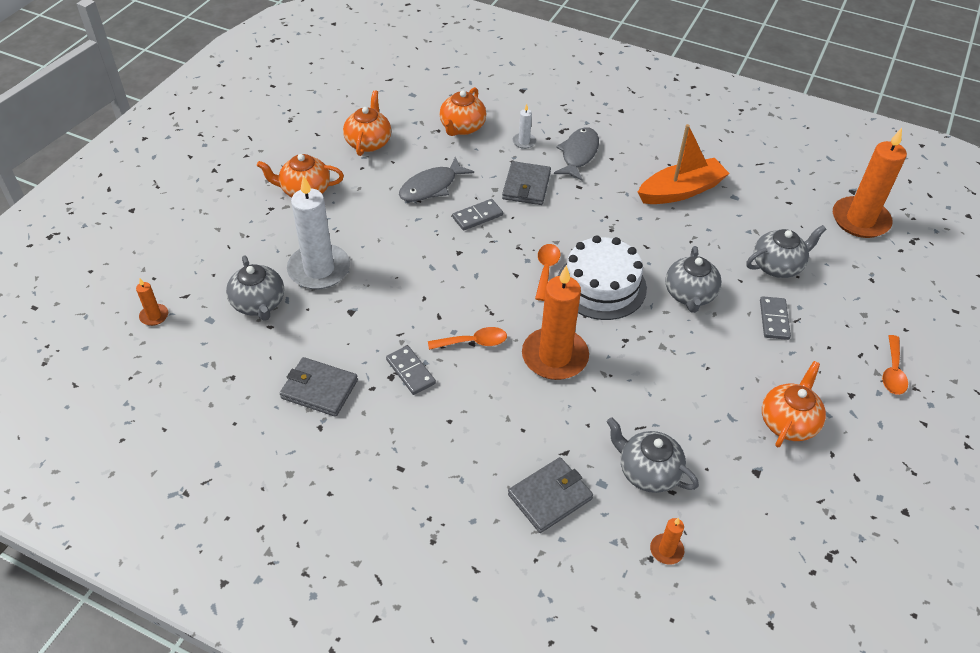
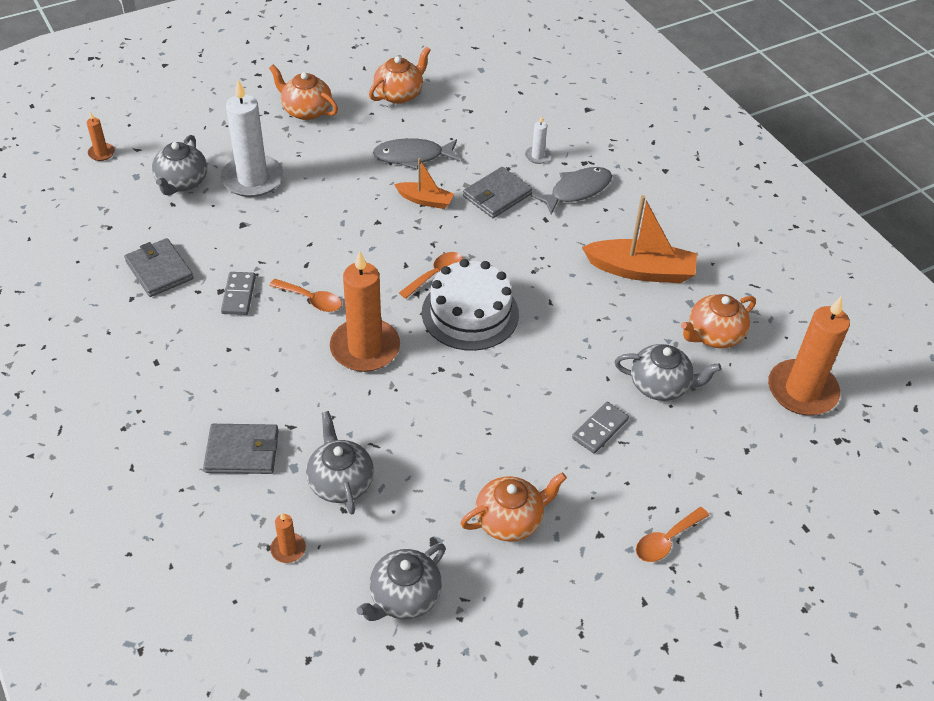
camera: 35 degrees right, 0 degrees up
orange teapot [439,87,486,136] -> orange teapot moved to [681,294,756,348]
grey domino [452,199,503,231] -> orange boat [394,158,454,209]
grey teapot [665,246,722,313] -> grey teapot moved to [356,543,446,621]

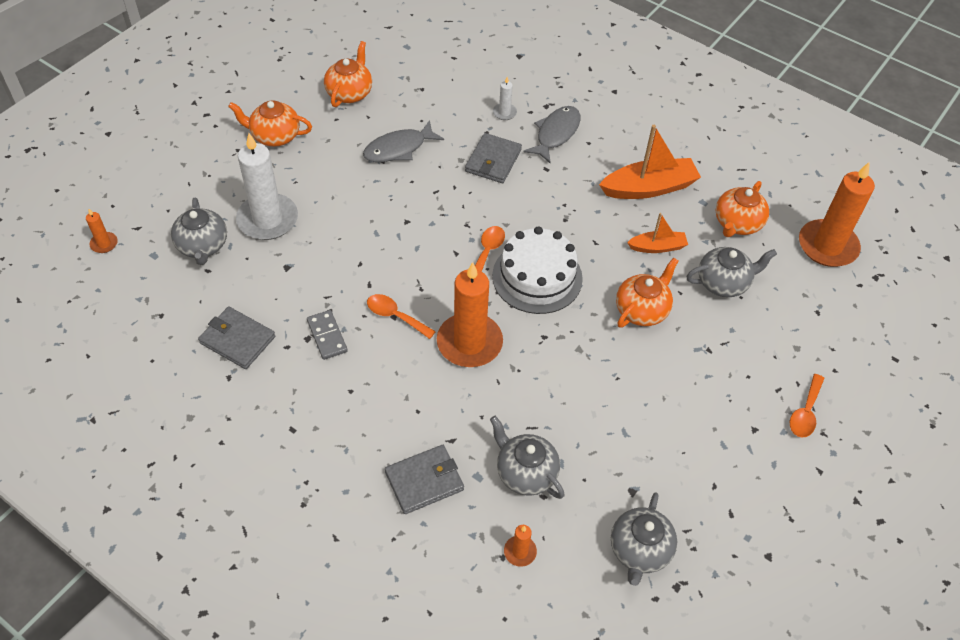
camera: 25 degrees left, 5 degrees up
orange spoon [269,279,342,312] -> orange spoon turned 150 degrees counterclockwise [367,294,436,339]
orange boat [394,158,454,209] -> orange boat moved to [627,213,688,253]
orange teapot [460,472,567,542] -> orange teapot moved to [616,258,678,328]
grey domino [572,402,629,454] -> none

